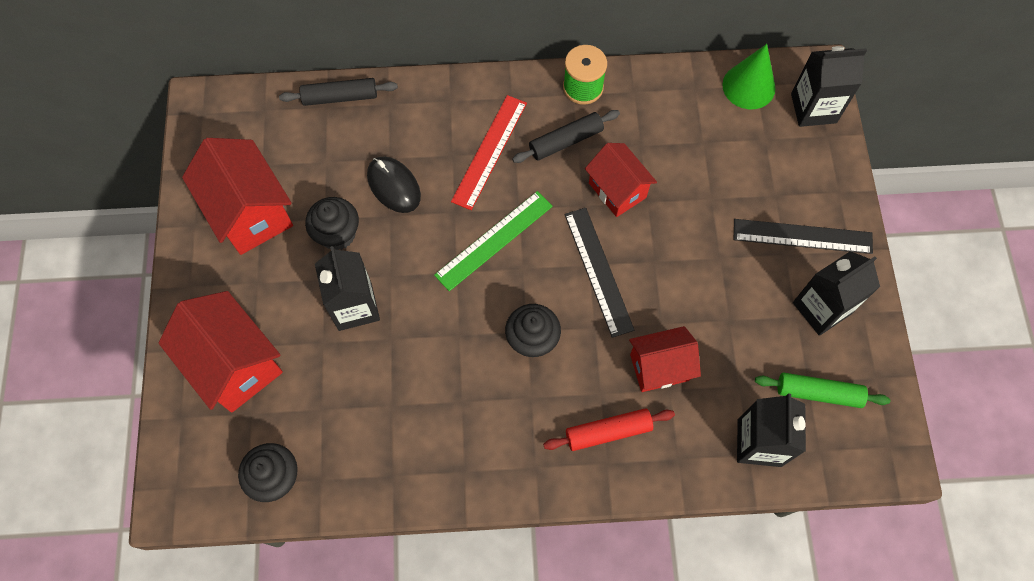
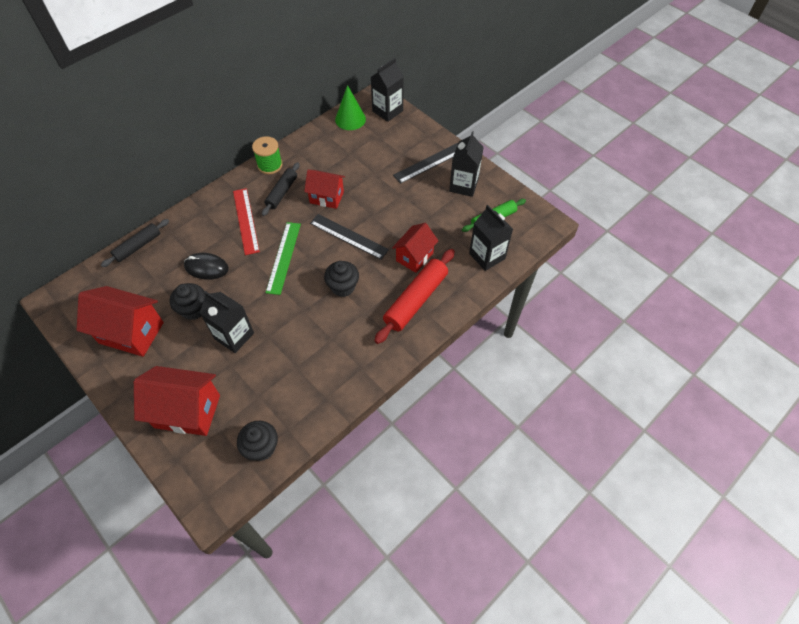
camera: 40 degrees left, 10 degrees down
red rolling pin [543,408,675,451] -> red rolling pin [374,249,455,344], size x1.59

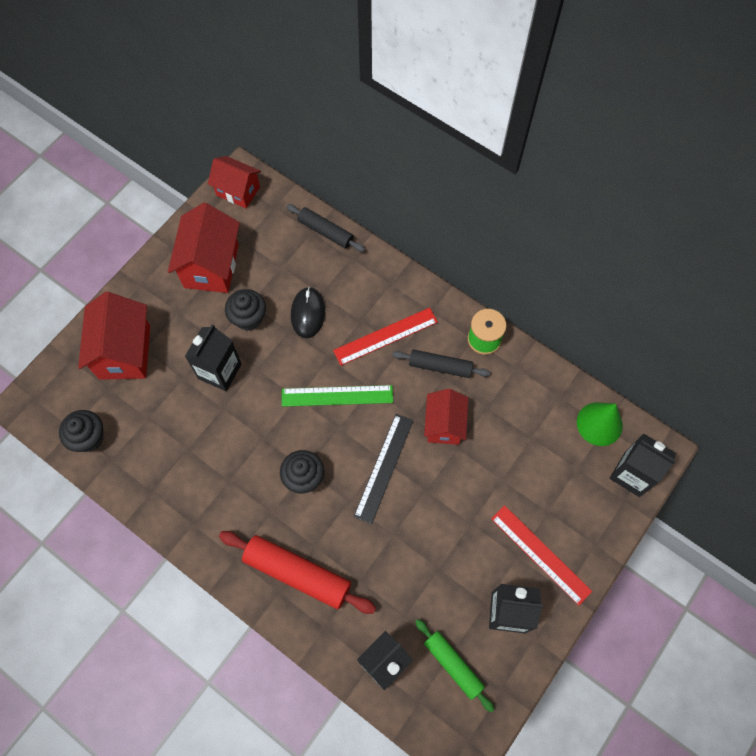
camera: 80 degrees right, 10 degrees up
red house [392,223,438,273] -> red house moved to [208,156,261,208]
black ruler [393,143,458,184] -> red ruler [491,505,592,606]

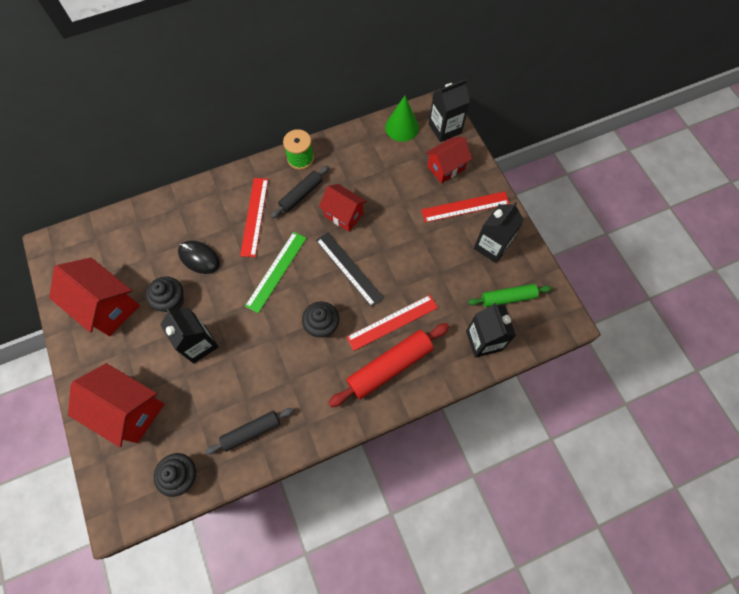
camera: 60 degrees left, 0 degrees up
red house [208,156,261,208] -> red house moved to [426,137,472,183]
black rolling pin [286,204,365,252] -> black rolling pin moved to [205,408,294,455]
none -> red ruler [346,295,438,351]

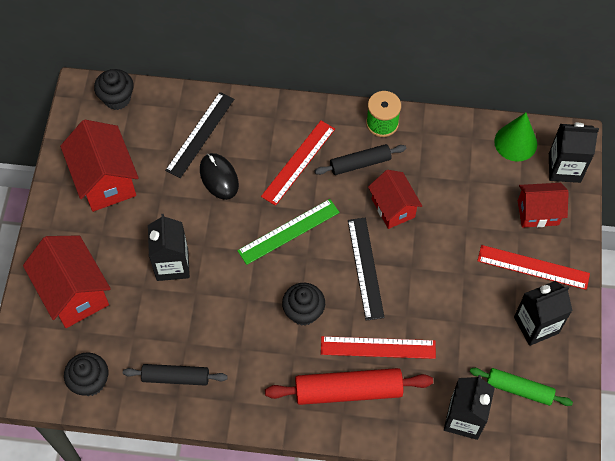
camera: 30 degrees right, 5 degrees down
black cupcake [146,276,184,312] -> black cupcake moved to [94,69,134,110]
none -> black ruler [165,92,234,178]

